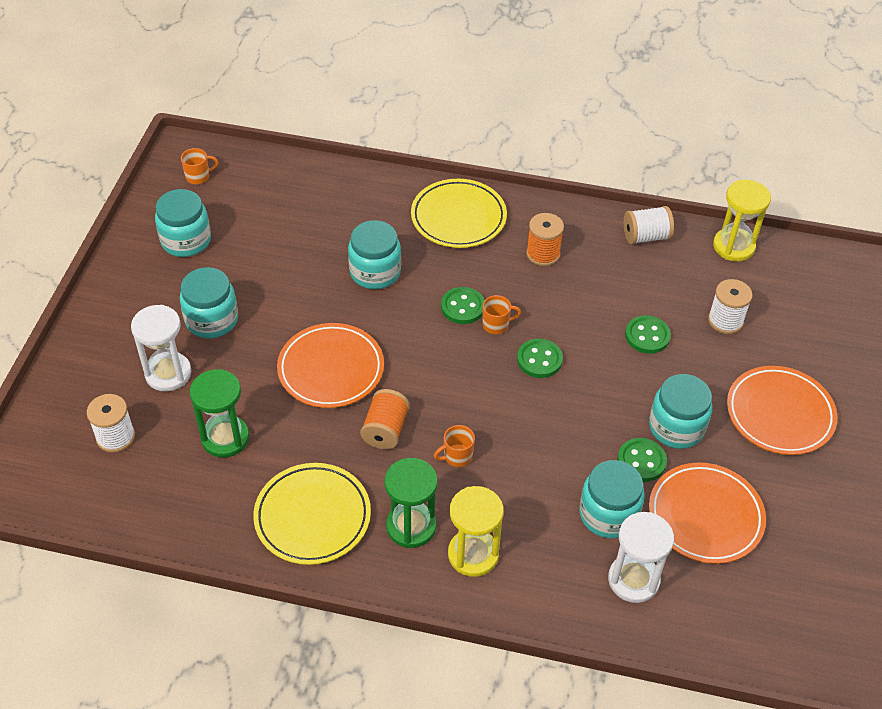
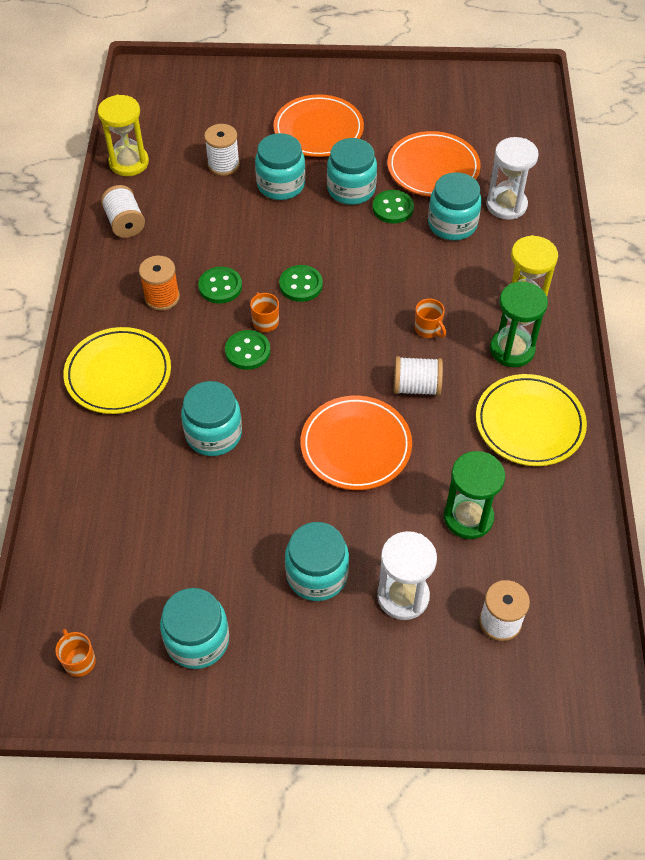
camera: 100 degrees left, 5 degrees up
orange spool [360,389,410,449] -> white spool [394,356,443,396]
green button [625,315,671,354] -> green button moved to [198,267,242,304]
none -> turquoise jar [255,133,305,200]

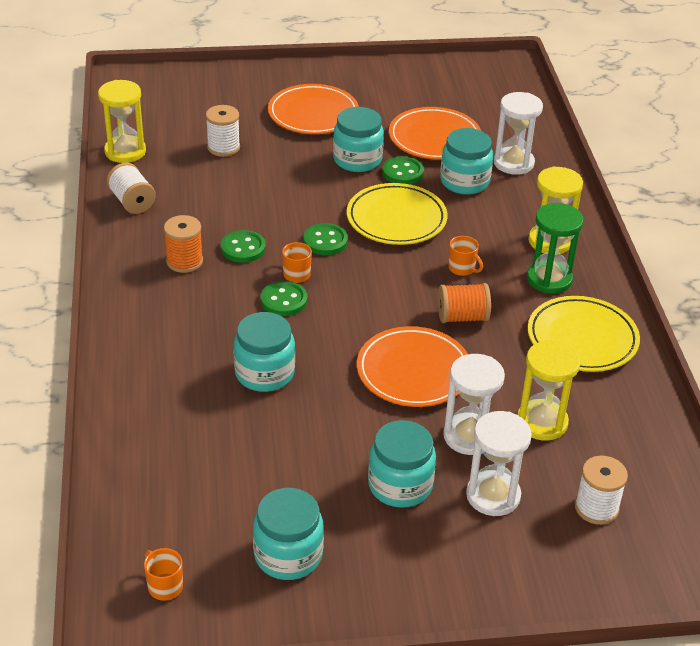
camera: 10 degrees left, 15 degrees down
yellow plate [63,327,171,414] -> yellow plate moved to [347,183,447,245]
turquoise jar [255,133,305,200] -> none
white spool [394,356,443,396] -> orange spool [438,283,491,323]
green hourglass [444,451,505,539] -> yellow hourglass [517,340,581,440]
none -> white hourglass [443,354,505,455]

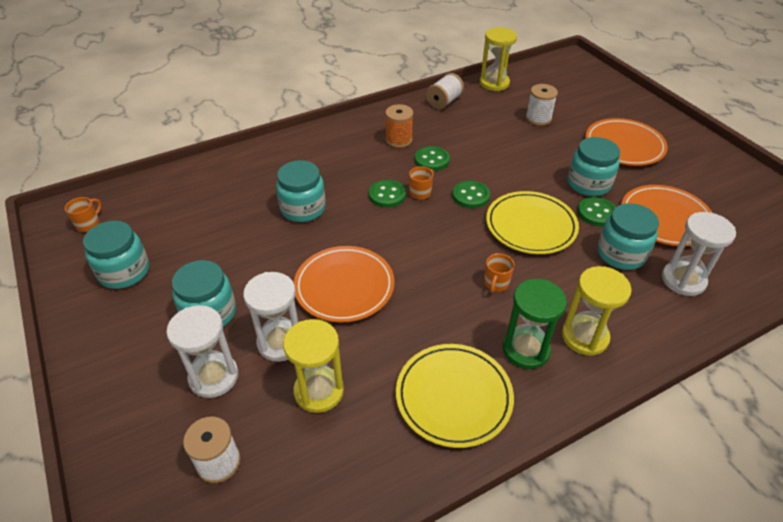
camera: 70 degrees right, 5 degrees up
orange spool [438,283,491,323] -> none

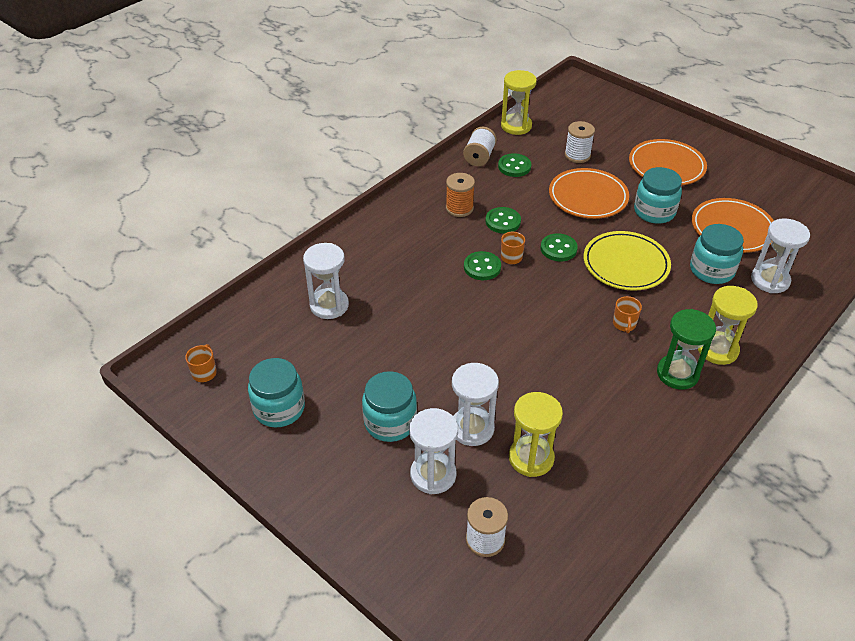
camera: 20 degrees left, 0 degrees up
turquoise jar [276,160,326,222] -> none
orange plate [294,246,394,323] -> orange plate moved to [549,168,629,219]
yellow plate [396,344,514,448] -> none
green button [577,197,616,226] -> green button moved to [498,153,531,177]
none -> white hourglass [303,243,349,319]

